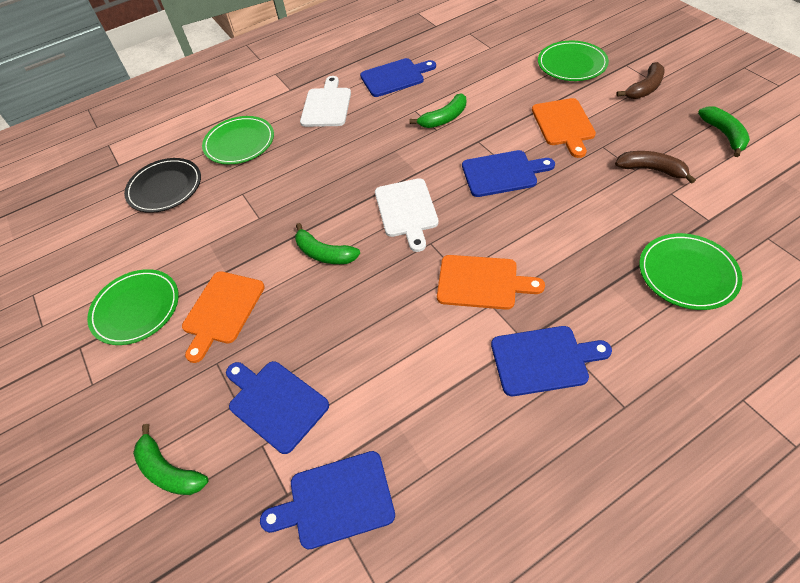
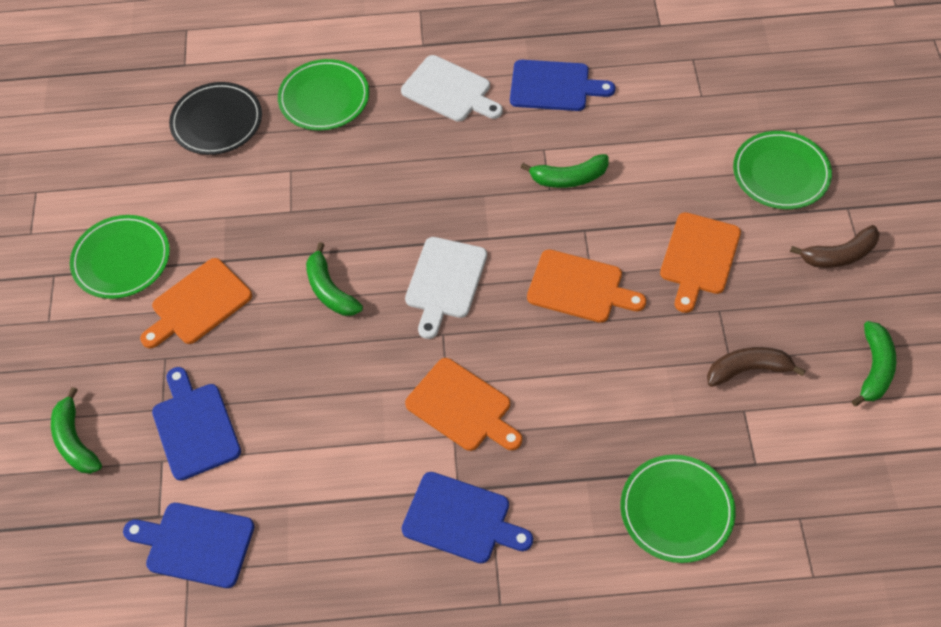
camera: 25 degrees right, 5 degrees up
white cutting board [300,76,351,127] -> white cutting board turned 90 degrees clockwise [401,55,503,122]
blue cutting board [462,150,555,197] -> orange cutting board [527,249,646,323]
brown banana [615,151,696,184] -> brown banana turned 60 degrees counterclockwise [707,347,806,387]

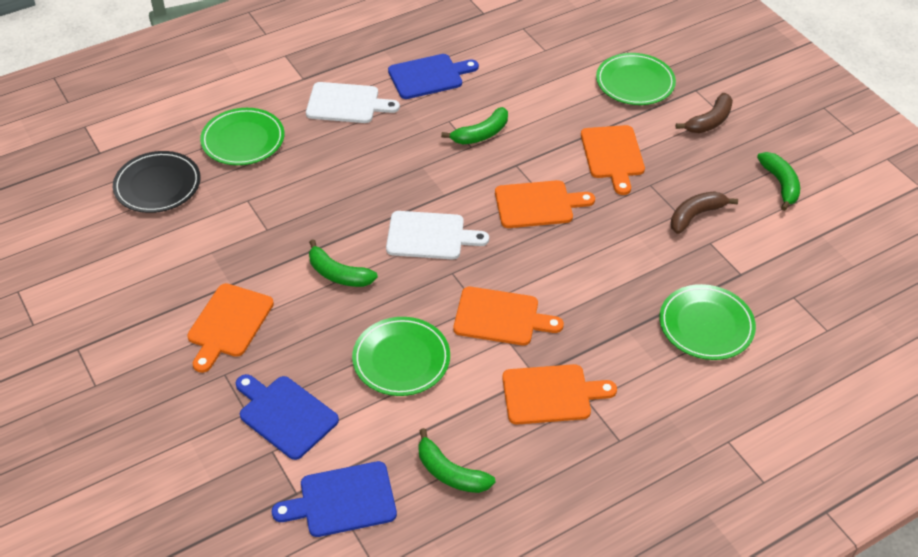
camera: 30 degrees left, 10 degrees down
green banana [51,387,102,474] -> green banana moved to [418,428,496,493]
green plate [70,215,170,299] -> green plate moved to [352,317,450,396]
blue cutting board [401,472,533,564] -> orange cutting board [502,364,617,425]
white cutting board [405,237,487,339] -> white cutting board turned 75 degrees counterclockwise [386,211,489,259]

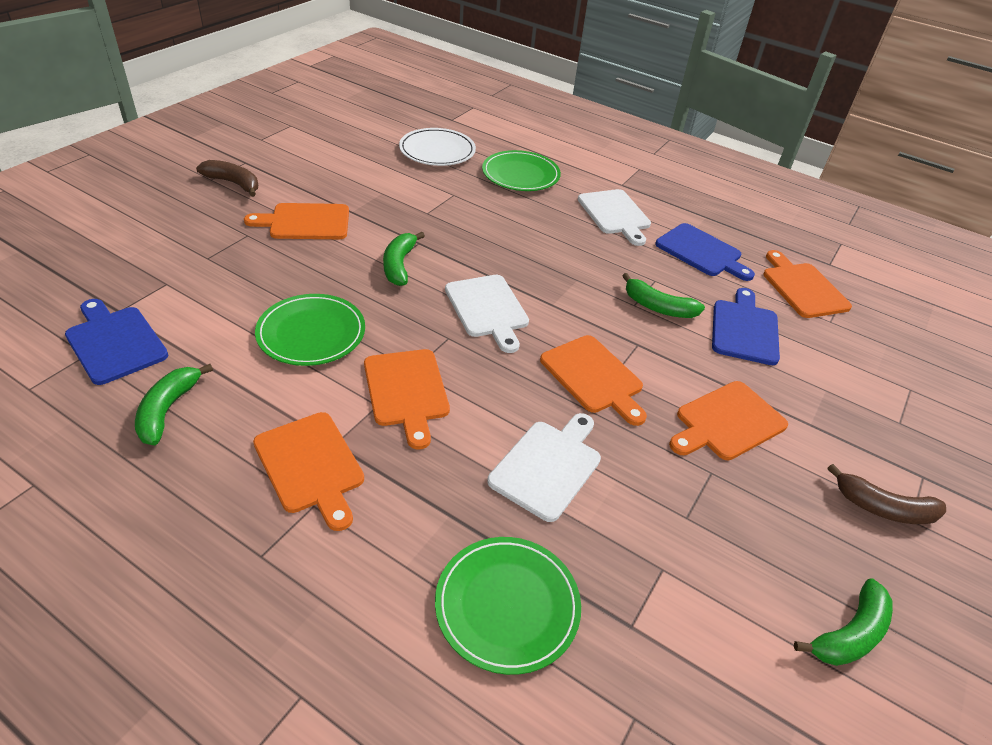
camera: 60 degrees right, 5 degrees down
black plate [113,151,201,213] -> white plate [399,128,476,166]
blue cutting board [236,374,339,460] -> blue cutting board moved to [712,288,780,365]
green plate [596,53,676,105] -> none
brown banana [670,191,738,234] -> brown banana moved to [196,160,258,197]
none -> white cutting board [487,413,601,522]
none -> orange cutting board [763,250,852,318]

